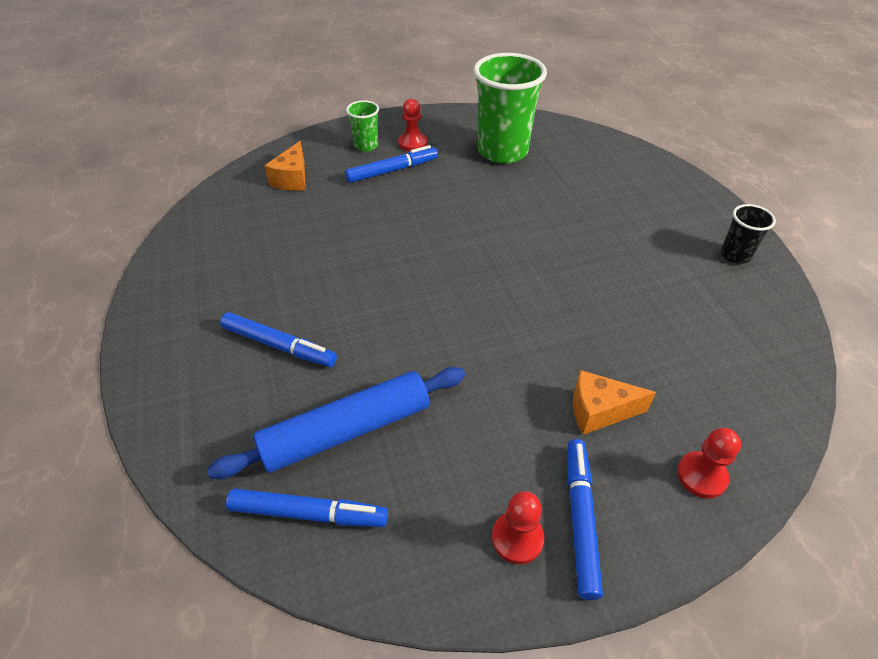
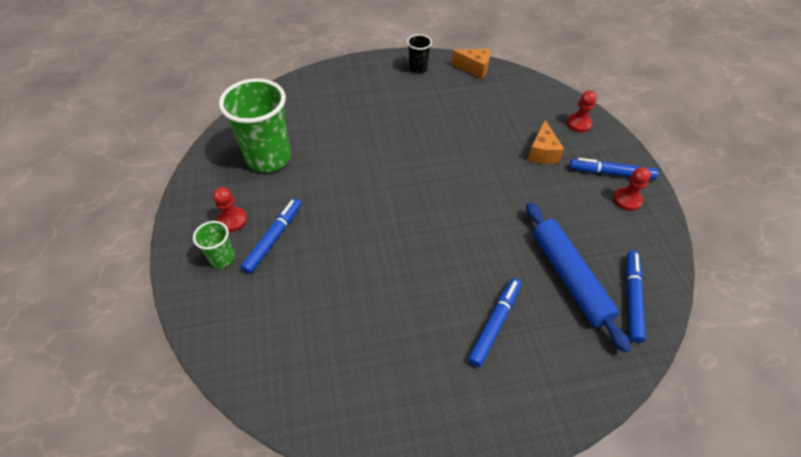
camera: 85 degrees left, 5 degrees up
orange cheese [265,141,306,191] -> orange cheese moved to [451,49,491,79]
blue marker [345,145,438,183] -> blue marker turned 45 degrees clockwise [241,198,301,274]

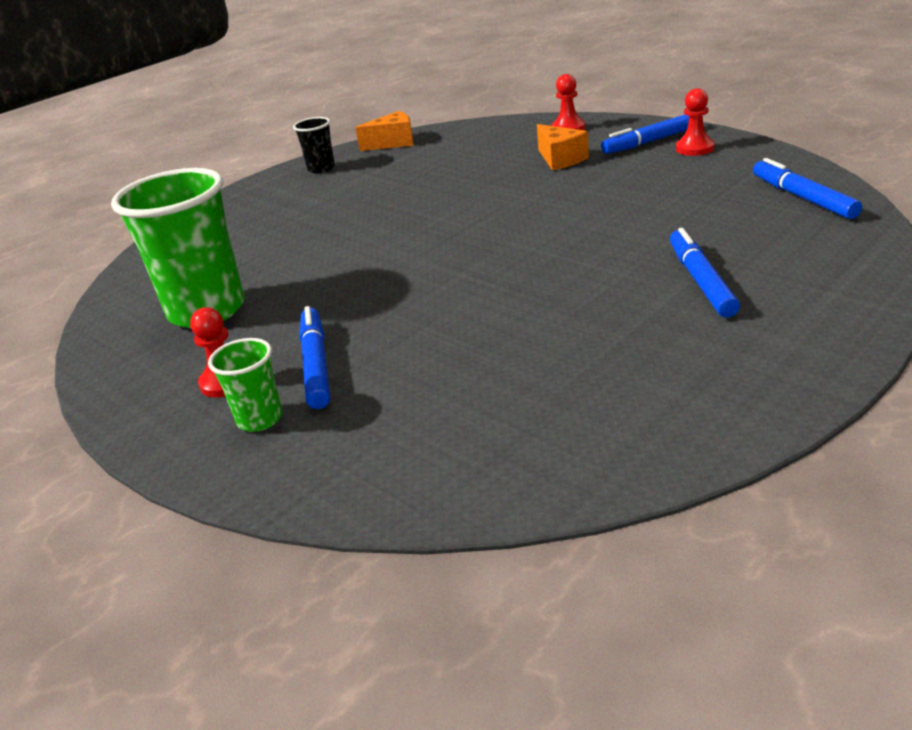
camera: 30 degrees left, 20 degrees down
blue rolling pin [526,203,631,353] -> none

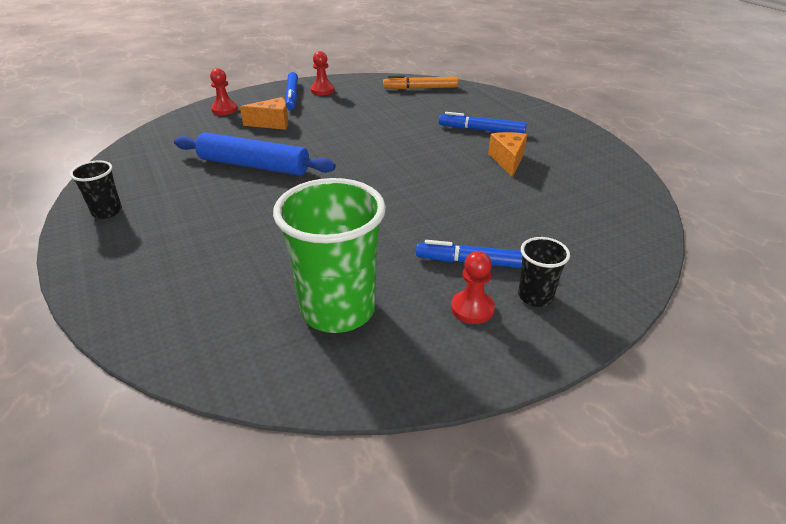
camera: 75 degrees left, 5 degrees up
green cup [208,338,282,432] -> black cup [518,237,570,307]
orange cheese [355,111,414,151] -> orange cheese moved to [488,132,527,177]
blue marker [753,158,862,219] -> orange marker [383,76,458,89]
none -> blue rolling pin [174,132,336,176]

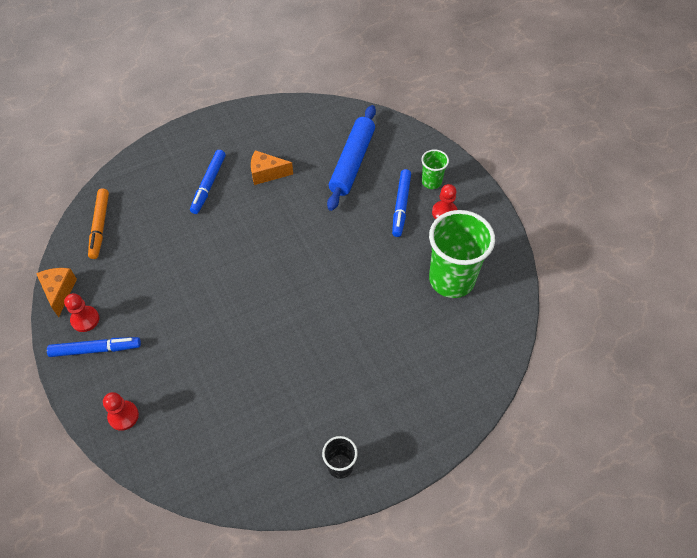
camera: 90 degrees left, 20 degrees up
blue rolling pin [174,132,336,176] -> blue rolling pin moved to [327,105,376,211]
orange cheese [240,97,288,130] -> orange cheese moved to [36,268,77,317]
black cup [518,237,570,307] -> green cup [421,149,449,189]

